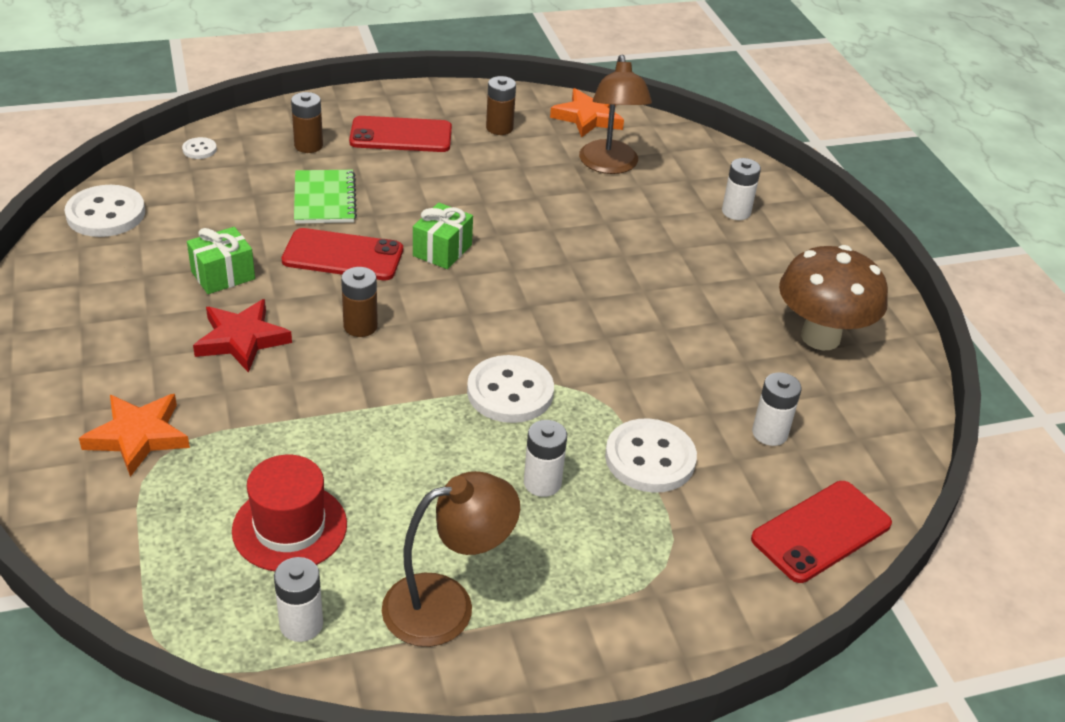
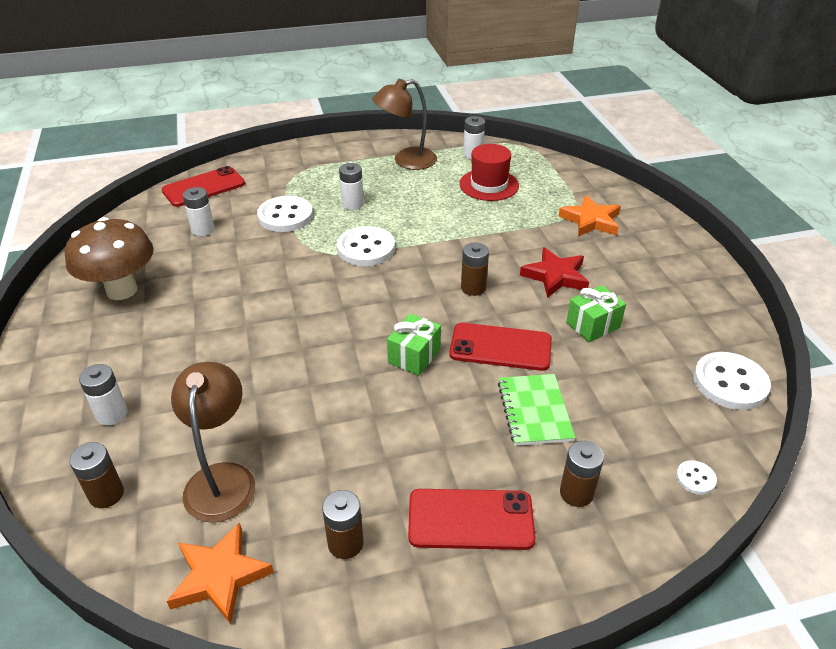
camera: 175 degrees left, 0 degrees up
none -> brown battery [69,442,124,508]

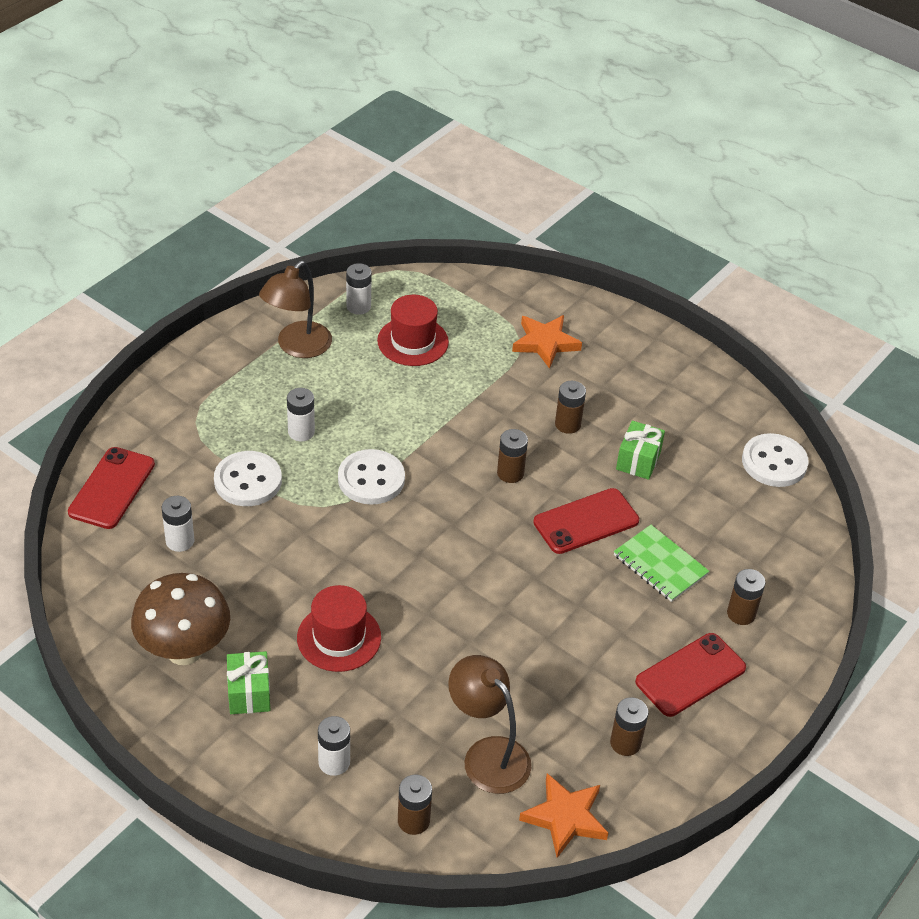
camera: 40 degrees left, 5 degrees up
green gift [387,313,441,376] -> green gift moved to [227,651,270,714]
red star [520,247,589,298] -> brown battery [555,381,586,434]
white button [676,460,717,495] -> none
none -> red hat [297,585,381,672]

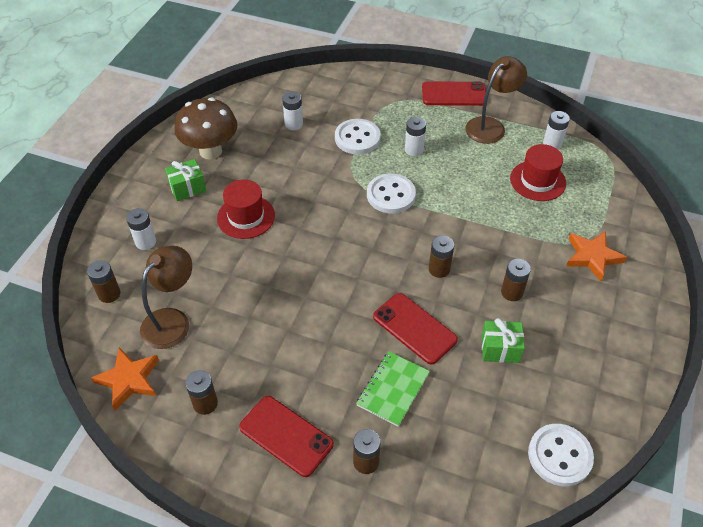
camera: 75 degrees right, 5 degrees up
red phone [68,447,155,529] -> red phone moved to [422,81,486,106]
brown lamp [259,261,332,358] -> brown lamp turned 120 degrees clockwise [465,56,527,144]

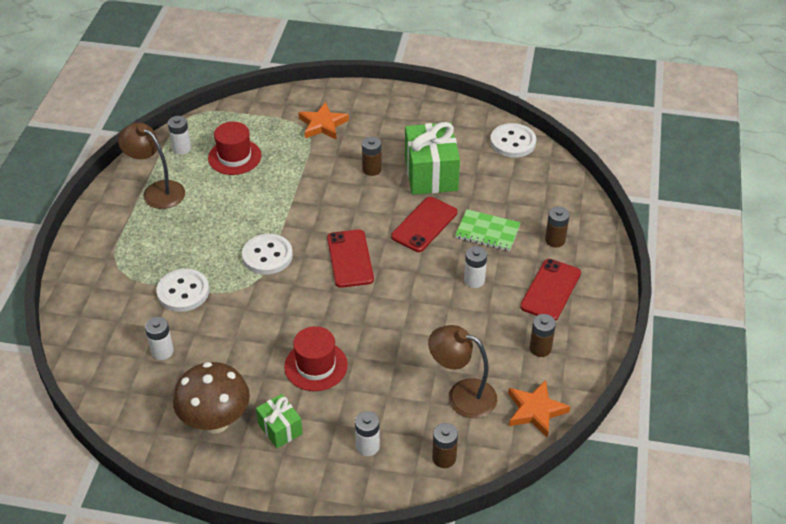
camera: 100 degrees left, 5 degrees down
white battery [405,117,426,156] -> white battery moved to [464,246,487,288]
red phone [422,81,486,106] -> red phone moved to [327,229,374,288]
brown battery [429,235,454,278] -> none
green gift [482,318,525,363] -> green gift [405,122,460,195], size x1.87

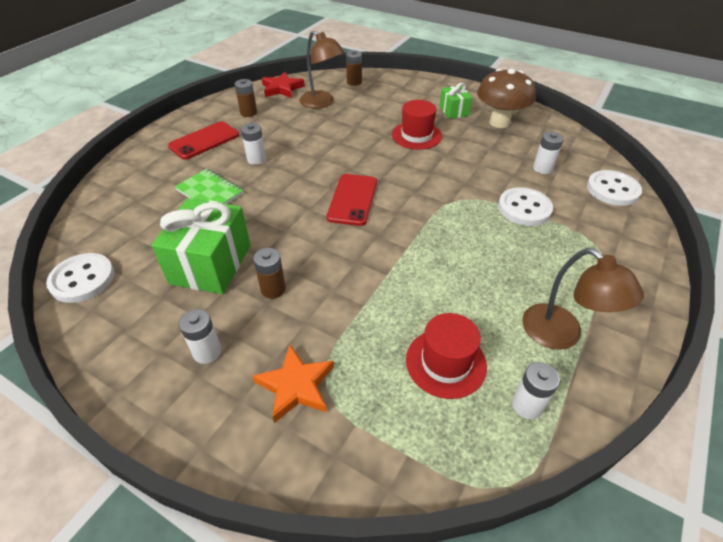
camera: 160 degrees left, 0 degrees up
white button [242,234,293,275] -> white button moved to [587,170,642,206]
white battery [355,411,380,456] -> white battery moved to [179,309,221,364]
red phone [391,197,457,252] -> none
orange star [508,380,571,438] -> red star [262,72,305,98]
brown battery [545,207,570,248] -> none

